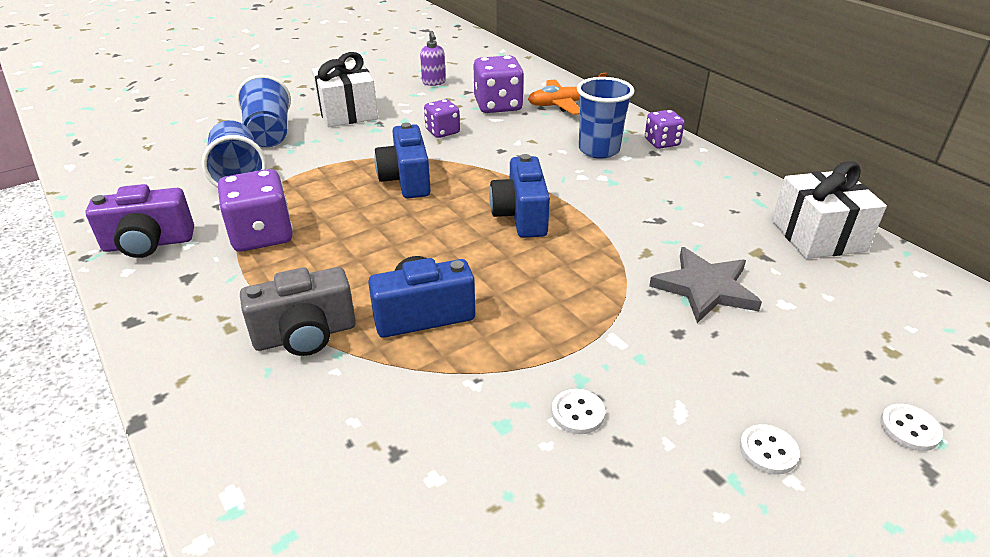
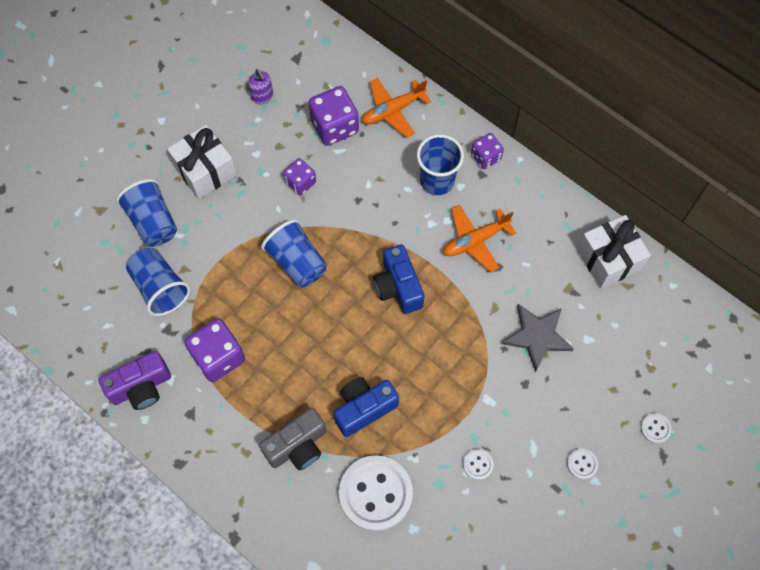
camera: 15 degrees left, 30 degrees up
blue camera [374,122,431,198] -> blue cup [261,219,327,288]
none -> white button [339,455,413,531]
none -> orange plane [443,205,516,272]

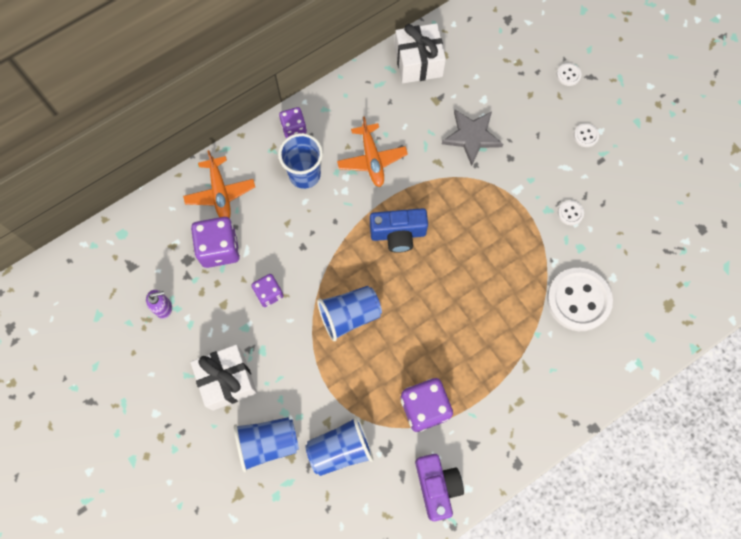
camera: 75 degrees left, 5 degrees up
grey camera [259,408,326,470] -> none
blue camera [334,377,399,437] -> none

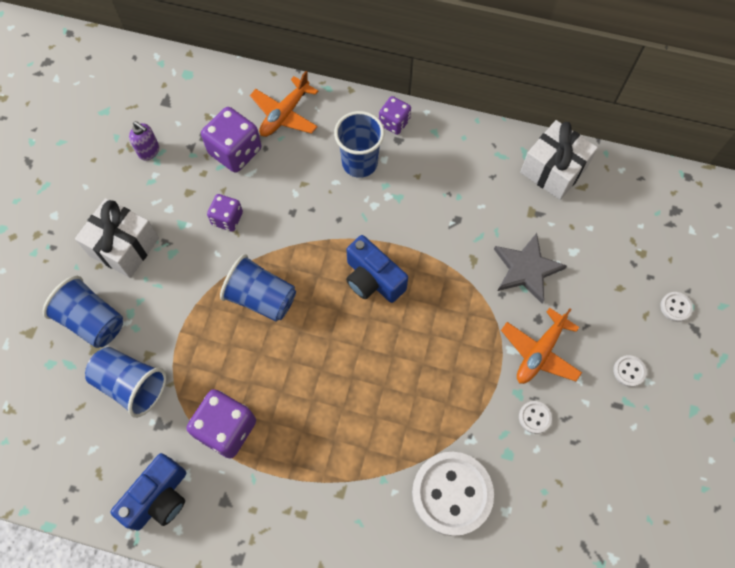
camera: 50 degrees right, 5 degrees down
orange plane [337,116,408,187] -> orange plane moved to [501,308,582,384]
purple camera [415,454,464,521] -> blue camera [110,453,186,531]

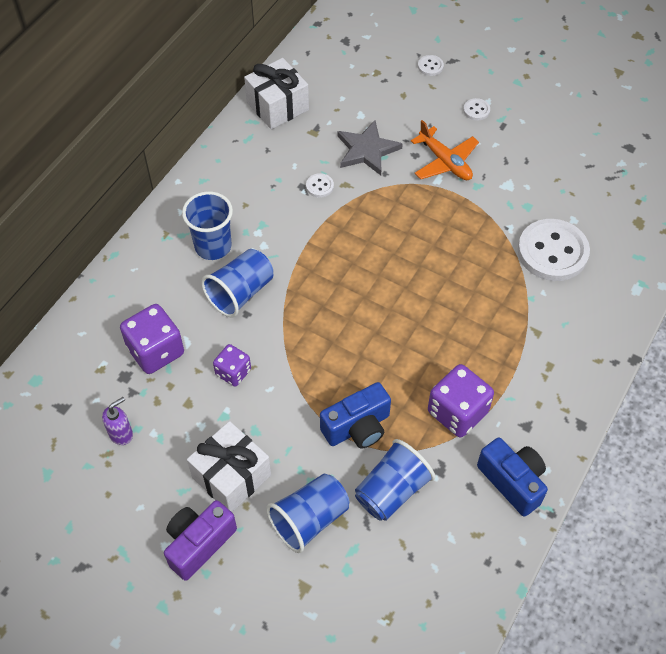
camera: 75 degrees left, 10 degrees down
blue cup [220,254,296,322] -> blue cup moved to [201,249,273,318]
orange plane [250,71,318,137] -> none
blue camera [346,235,408,303] -> blue camera moved to [320,382,391,449]
purple dice [379,96,411,135] -> none
white button [519,401,552,434] -> white button moved to [306,173,334,198]
none -> purple camera [164,500,237,581]

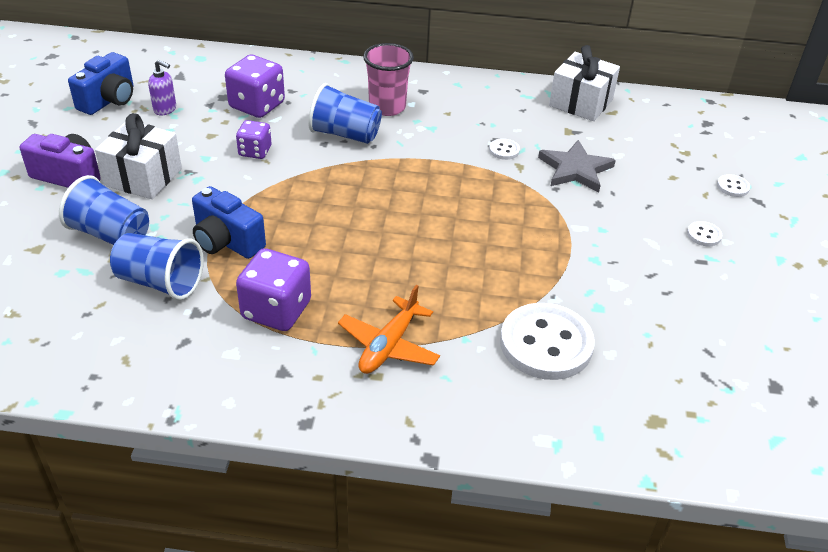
camera: 65 degrees right, 15 degrees down
blue cup [182,191,233,260] -> pink cup [363,43,414,116]
orange plane [411,120,479,180] -> orange plane moved to [338,285,440,374]
blue camera [477,437,548,517] -> blue camera moved to [68,52,133,115]

